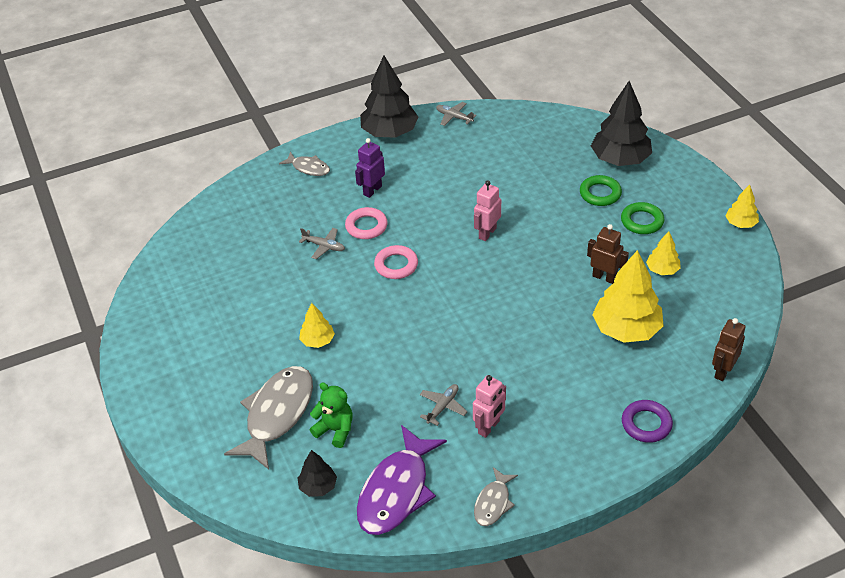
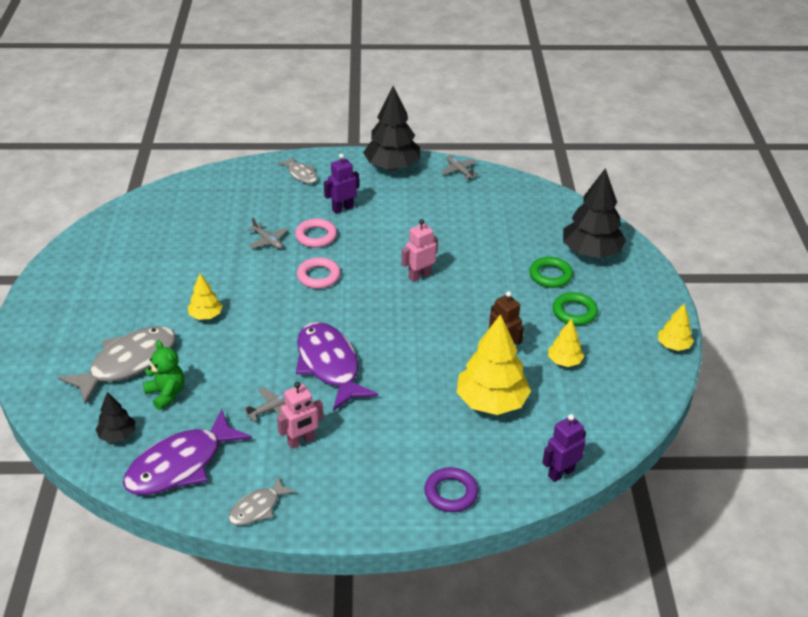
camera: 20 degrees right, 5 degrees down
brown robot [712,318,745,381] -> purple robot [542,414,586,482]
none -> purple fish [296,322,378,411]

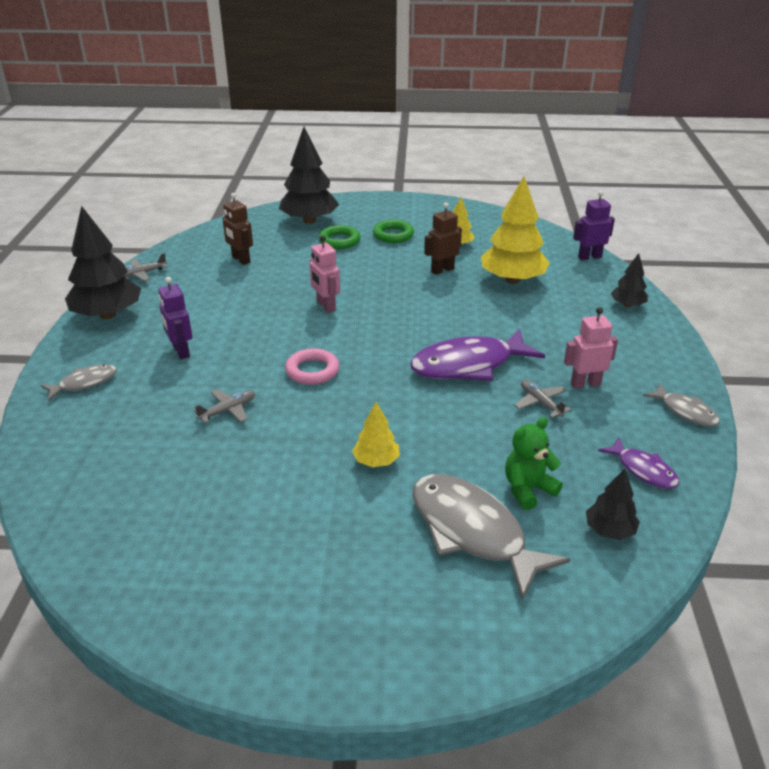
camera: 85 degrees left, 5 degrees down
purple fish [123,409,252,495] -> purple fish [598,437,679,489], size x0.52
pink robot [277,382,323,449] -> pink robot turned 75 degrees counterclockwise [564,307,618,389]
pink ring [295,219,337,248] -> none
purple ring [424,467,478,512] -> black tree [611,253,648,307]
purple robot [542,414,586,482] -> purple robot turned 105 degrees clockwise [573,191,615,260]
yellow tree [658,304,694,351] -> none
none -> brown robot [223,193,253,265]

